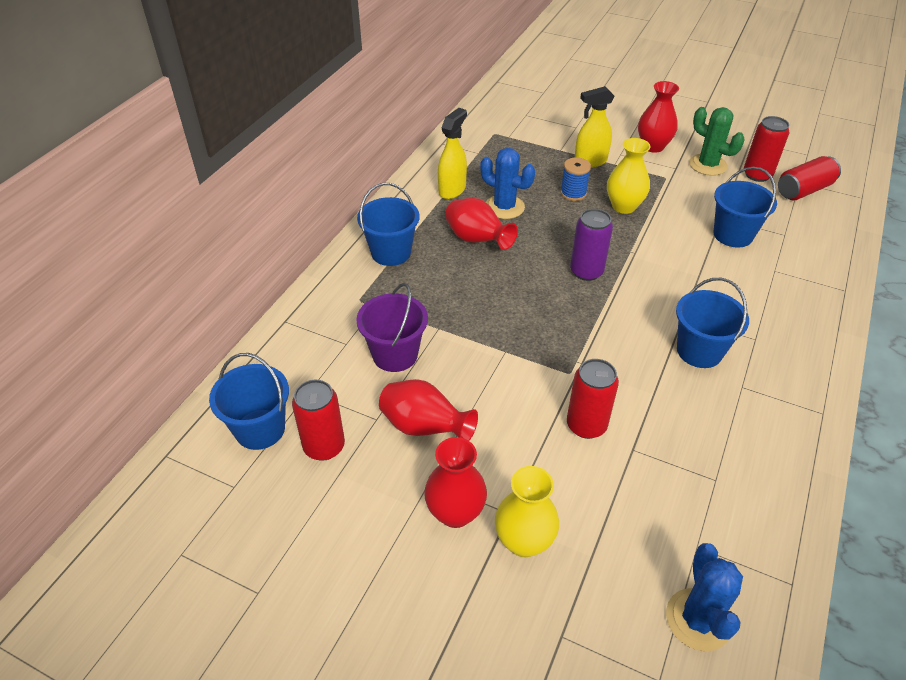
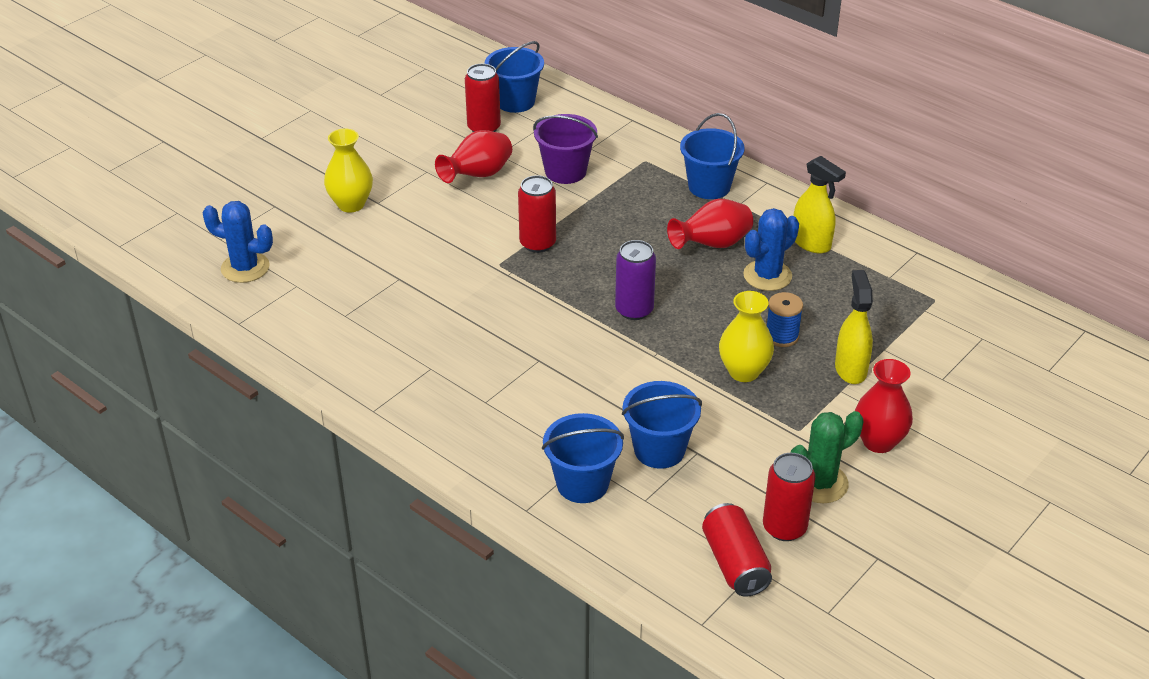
camera: 105 degrees right, 5 degrees down
red vase [424,437,487,528] -> none
red can [567,359,619,439] -> red can moved to [518,175,556,253]
blue bucket [676,278,749,368] -> blue bucket moved to [542,413,624,503]

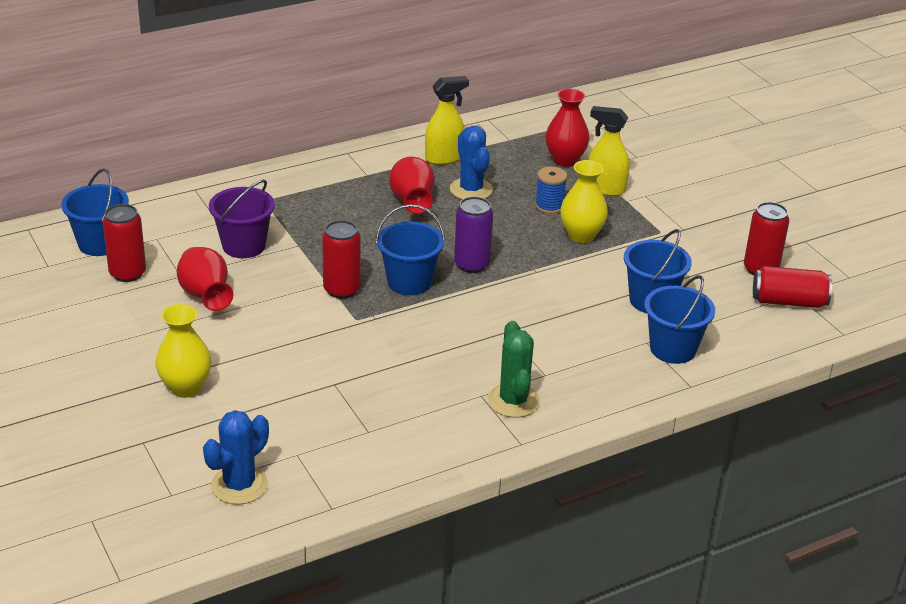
camera: 70 degrees left, 5 degrees down
blue bucket [680,113,745,199] -> blue bucket moved to [376,204,445,295]
green cactus [791,411,863,503] -> green cactus moved to [488,321,540,418]
red vase [855,359,913,453] -> red vase moved to [545,89,590,167]

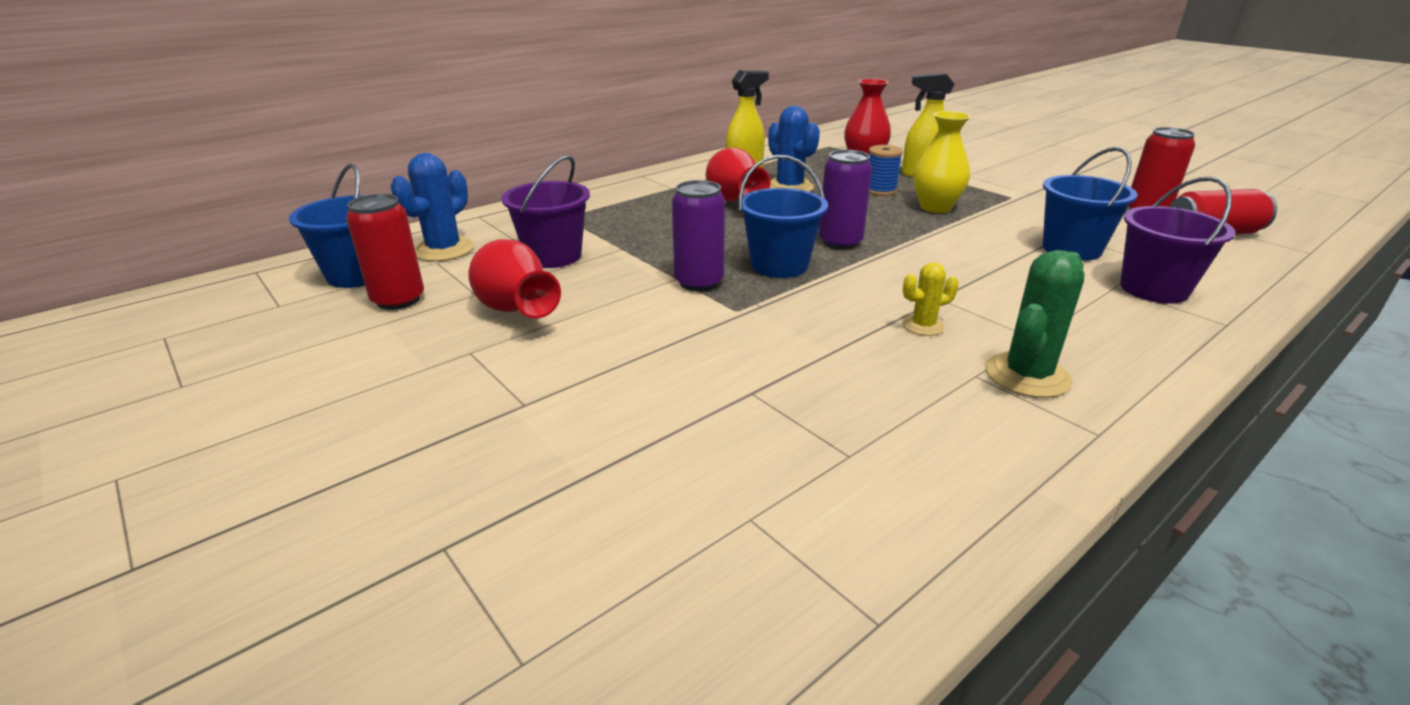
camera: 10 degrees left, 5 degrees down
yellow vase [156,304,211,398] -> none
blue cactus [203,410,269,504] -> blue cactus moved to [390,153,474,261]
red can [322,220,360,299] -> purple can [672,180,725,291]
green cactus [488,321,540,418] -> green cactus turned 60 degrees clockwise [986,250,1084,398]
blue bucket [644,275,715,364] -> purple bucket [1120,177,1235,304]
none -> yellow cactus [903,262,959,336]

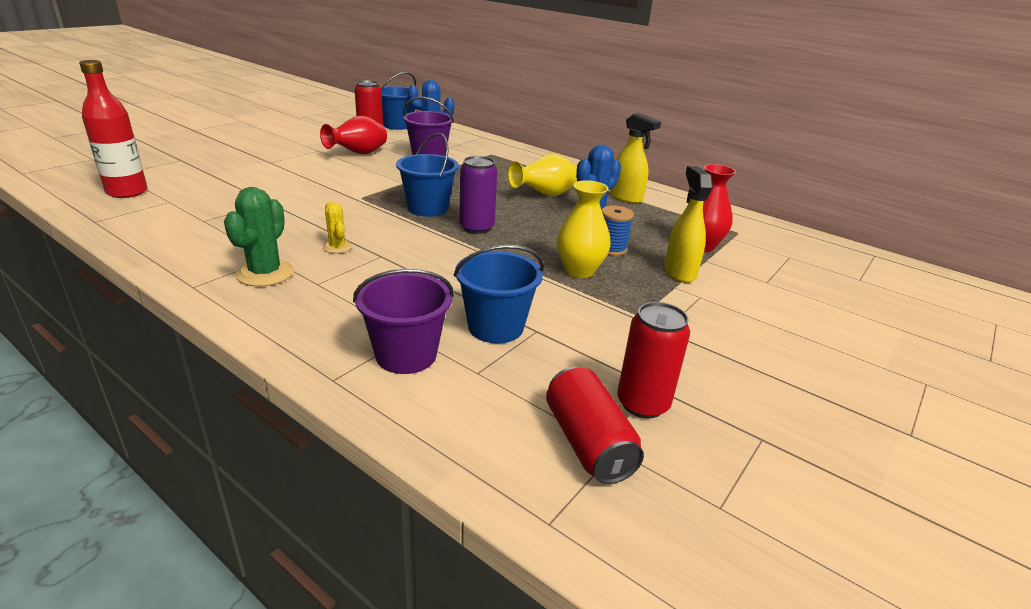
camera: 75 degrees right, 0 degrees up
purple can [672,180,725,291] -> none
red vase [706,148,770,201] -> yellow vase [508,154,577,196]
green cactus [986,250,1084,398] -> green cactus turned 75 degrees clockwise [224,187,294,287]
none -> red bottle [79,60,147,198]

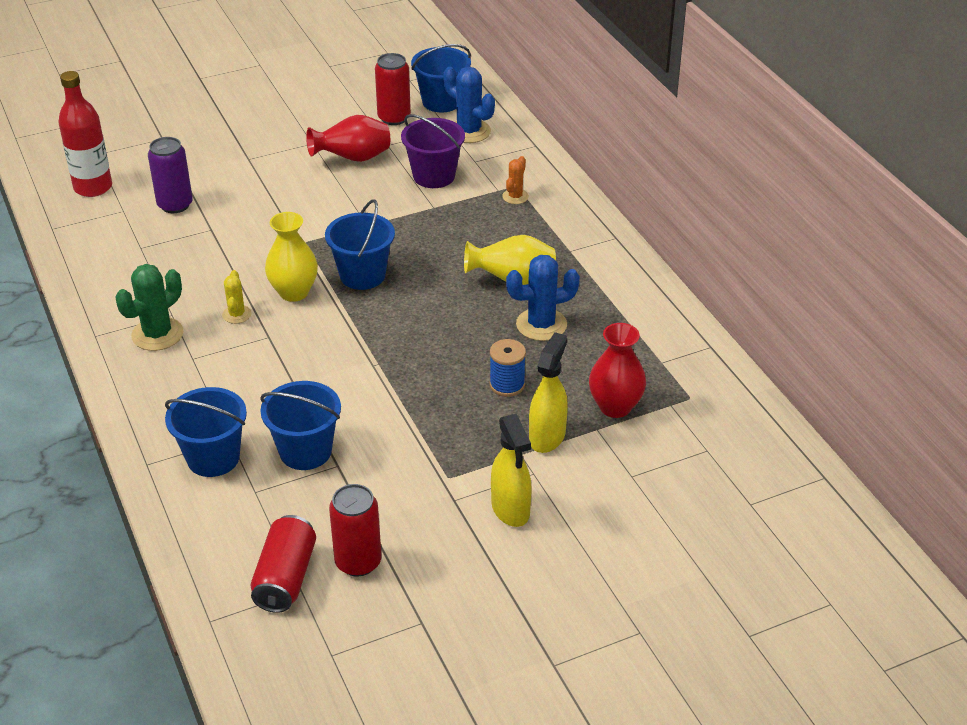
camera: 30 degrees right, 10 degrees up
purple bucket [353,269,454,374] -> blue bucket [165,387,247,477]
purple can [459,156,497,234] -> purple can moved to [148,137,193,213]
yellow vase [557,180,611,278] -> yellow vase moved to [265,212,318,302]
yellow spray bottle [610,112,661,204] -> yellow spray bottle moved to [491,414,532,527]
none -> orange cactus [502,156,529,204]

